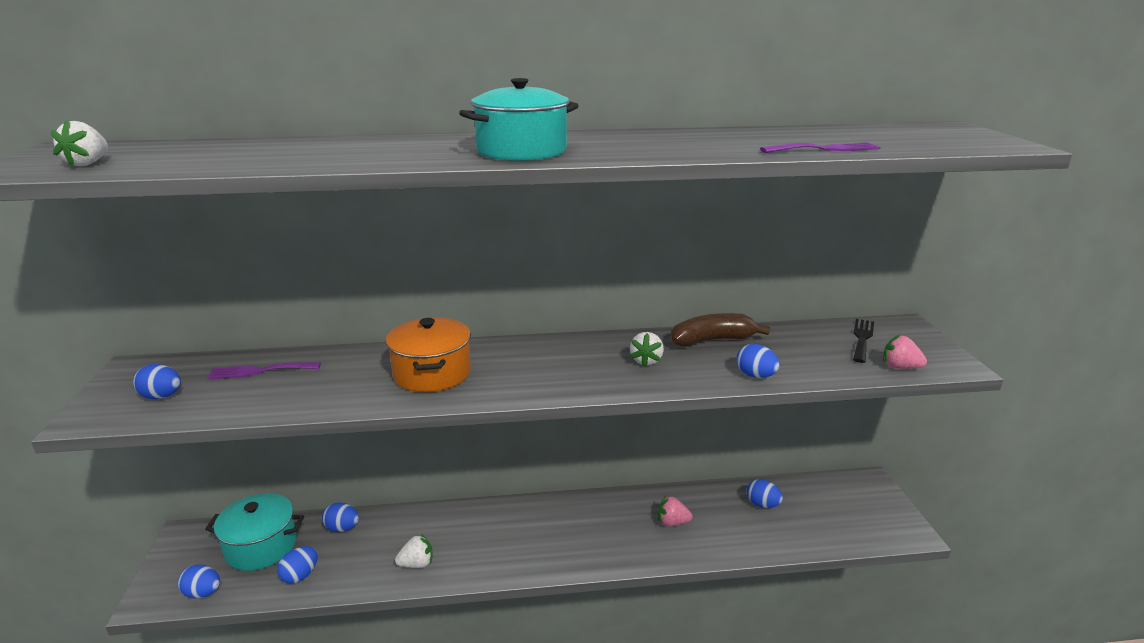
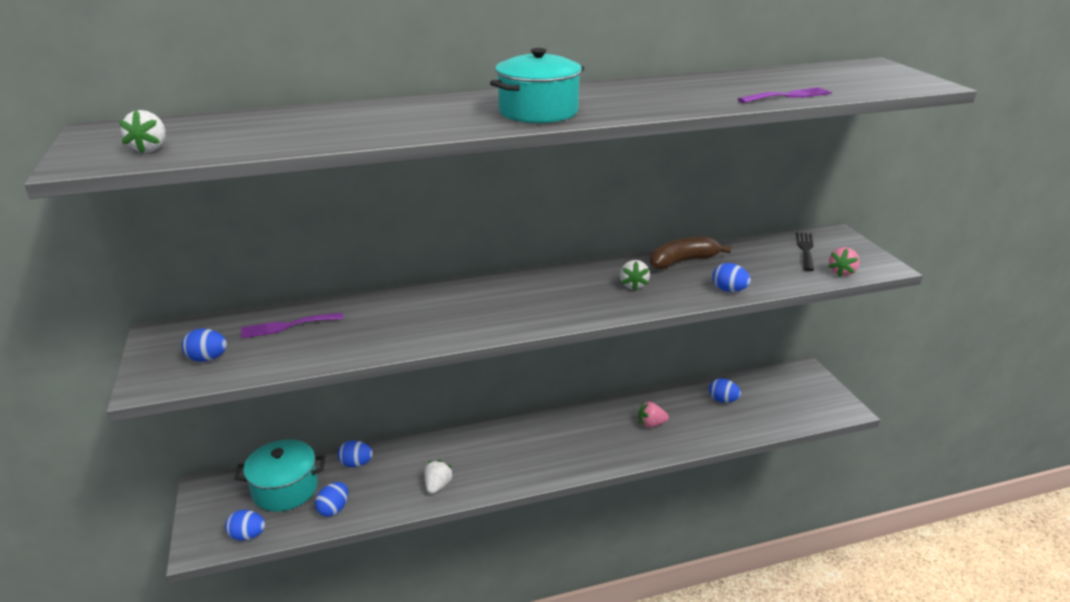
camera: 10 degrees left, 5 degrees up
orange pot [386,317,471,392] -> none
white strawberry [395,534,433,568] -> white strawberry turned 45 degrees counterclockwise [425,460,454,494]
pink strawberry [883,335,927,369] -> pink strawberry turned 75 degrees counterclockwise [828,247,860,277]

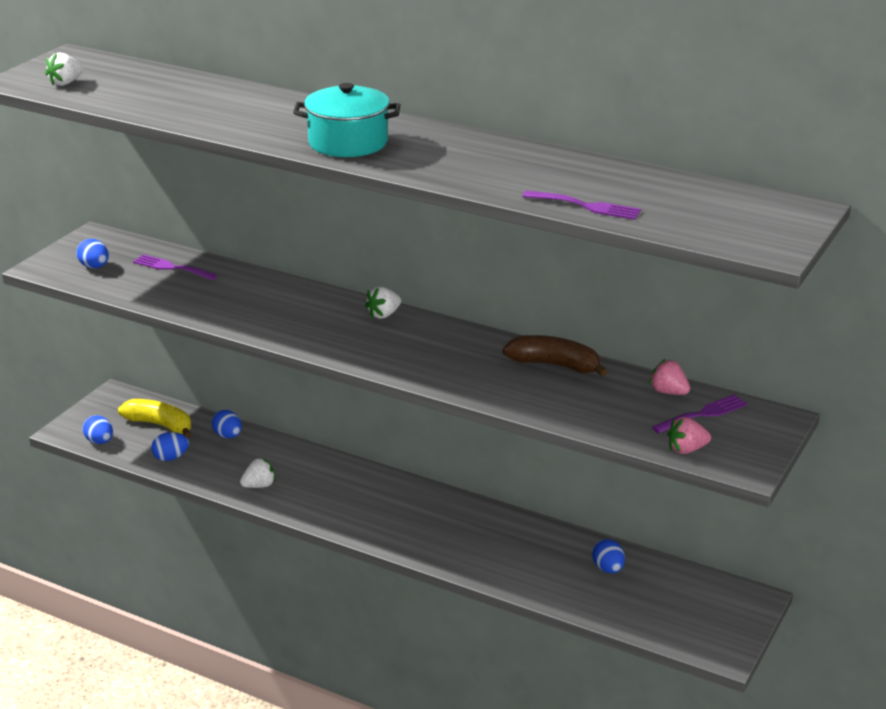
camera: 45 degrees right, 0 degrees up
turquoise pot [234,439,325,511] -> yellow banana [118,399,192,438]
white strawberry [620,260,650,291] -> white strawberry moved to [365,286,401,319]
pink strawberry [639,402,669,428] -> pink strawberry moved to [649,359,690,395]
blue egg [712,263,751,292] -> none
black fork [796,232,814,271] -> purple fork [652,394,748,433]

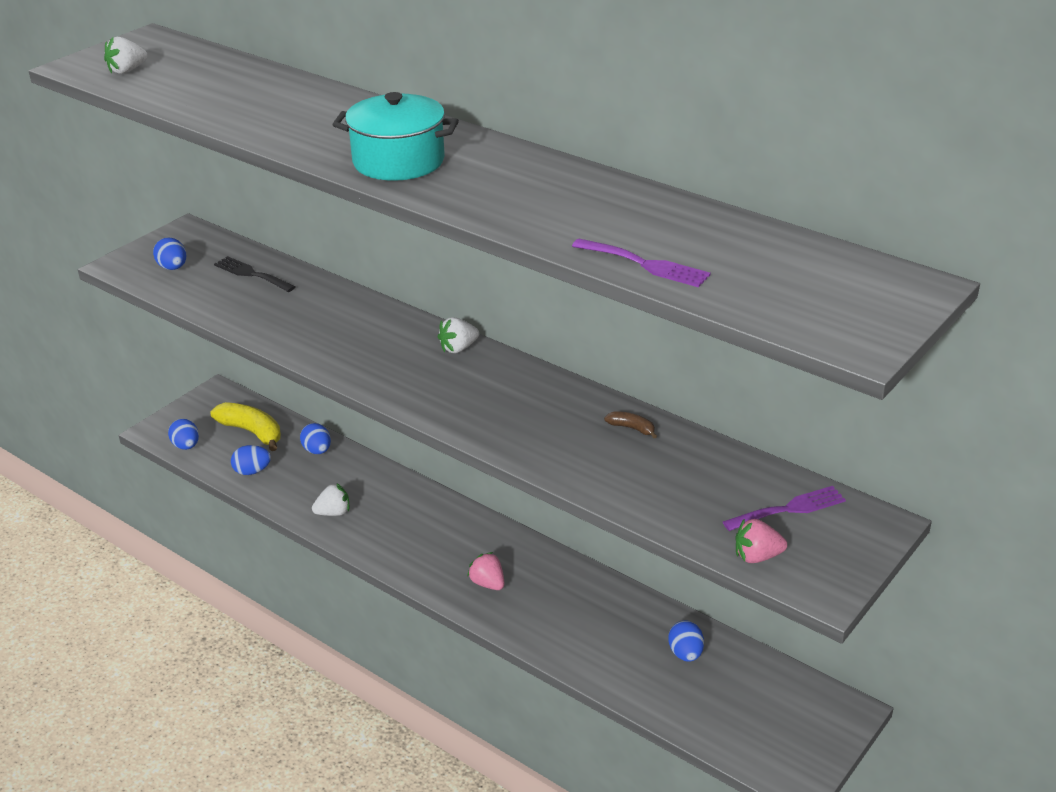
camera: 10 degrees right, 5 degrees up
purple fork [133,254,218,280] -> black fork [214,256,295,292]
brown banana [503,335,608,377] -> brown banana [604,411,657,438], size x0.47
pink strawberry [649,359,690,395] -> pink strawberry moved to [467,552,504,590]

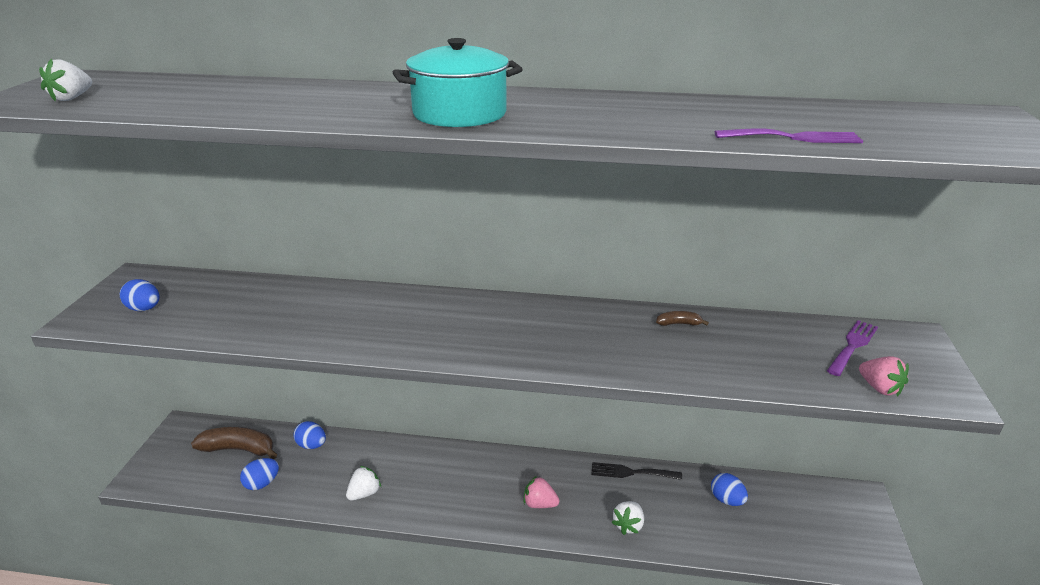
camera: 30 degrees left, 5 degrees down
blue egg [168,419,199,450] -> none
yellow banana [210,402,281,451] -> brown banana [191,427,277,459]
black fork [214,256,295,292] -> black fork moved to [592,462,682,480]
white strawberry [438,317,479,353] -> white strawberry moved to [611,501,644,535]
pink strawberry [736,518,787,563] -> pink strawberry turned 90 degrees counterclockwise [859,356,909,396]

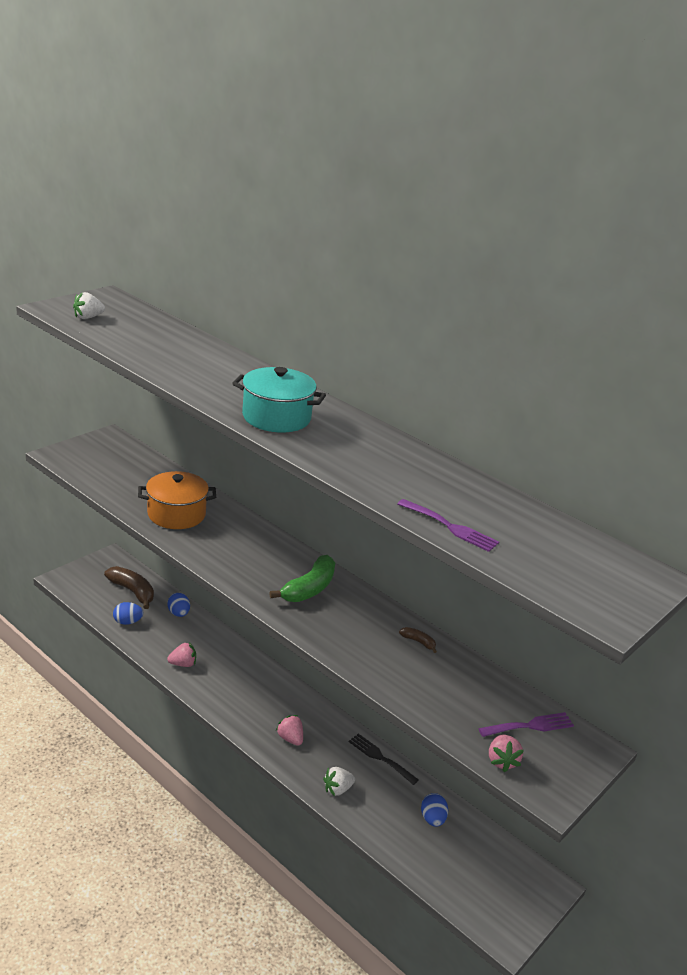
camera: 30 degrees right, 0 degrees up
blue egg [120,279,160,311] -> none
white strawberry [346,466,381,500] -> pink strawberry [167,642,196,667]
none -> orange pot [138,471,216,529]
none -> green banana [269,555,335,602]

